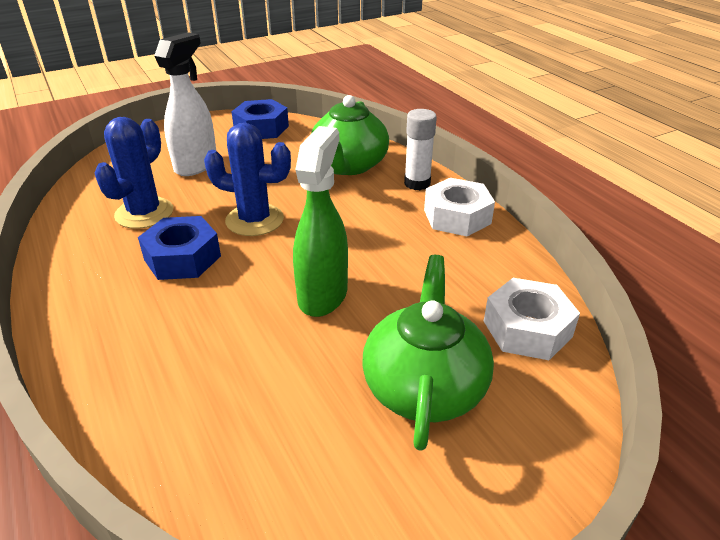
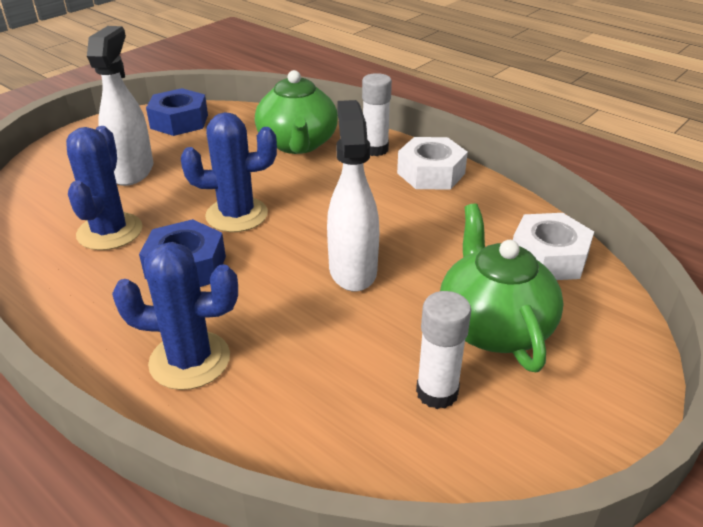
camera: 20 degrees left, 0 degrees up
green spray bottle [293,126,348,317] -> white spray bottle [327,100,380,292]
none -> blue cactus [112,242,238,390]
none -> white glue stick [416,291,471,409]

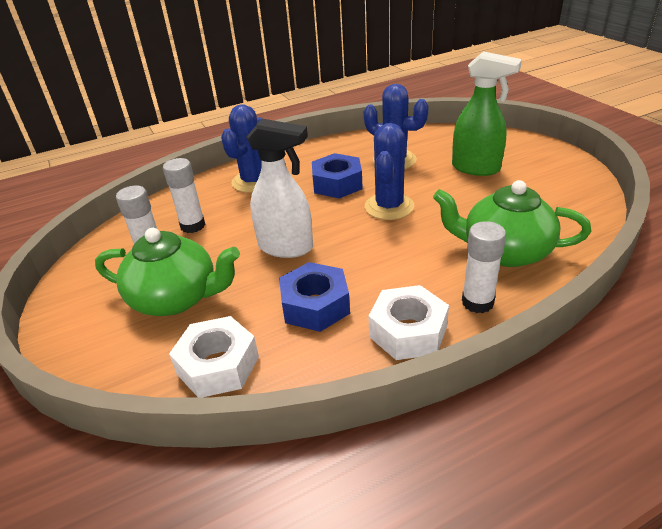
camera: 115 degrees right, 0 degrees up
white spray bottle [87,26,153,186] -> green spray bottle [452,51,522,176]
blue nut [146,88,208,136] -> blue nut moved to [279,262,350,332]
none -> white glue stick [163,158,205,233]

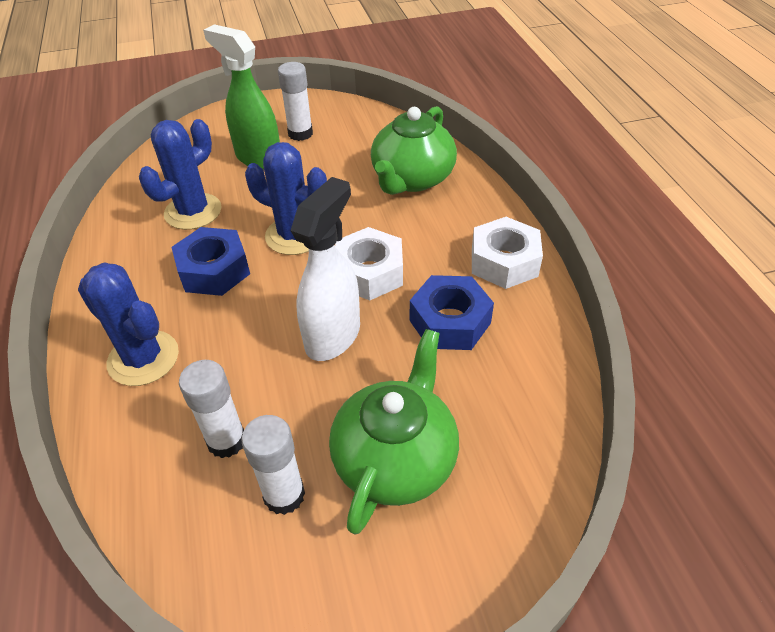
camera: 80 degrees left, 10 degrees up
white nut [169,316,259,398] -> white nut moved to [335,227,403,301]
green spray bottle [452,51,522,176] -> green spray bottle turned 90 degrees counterclockwise [203,24,280,170]
white glue stick [462,221,506,313] -> white glue stick moved to [278,62,313,141]

